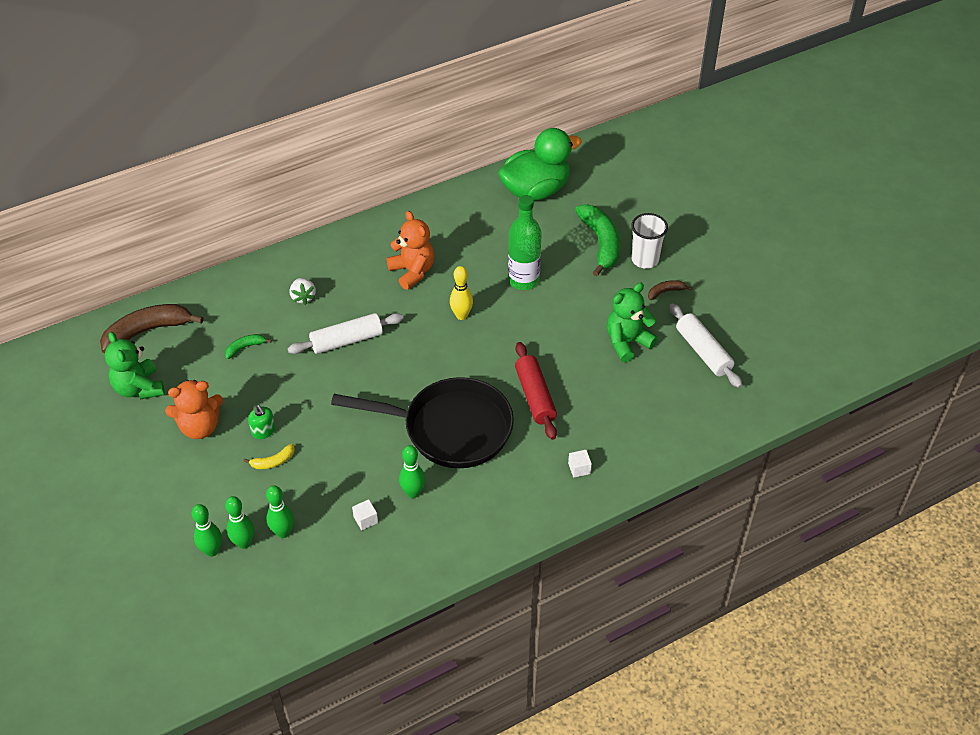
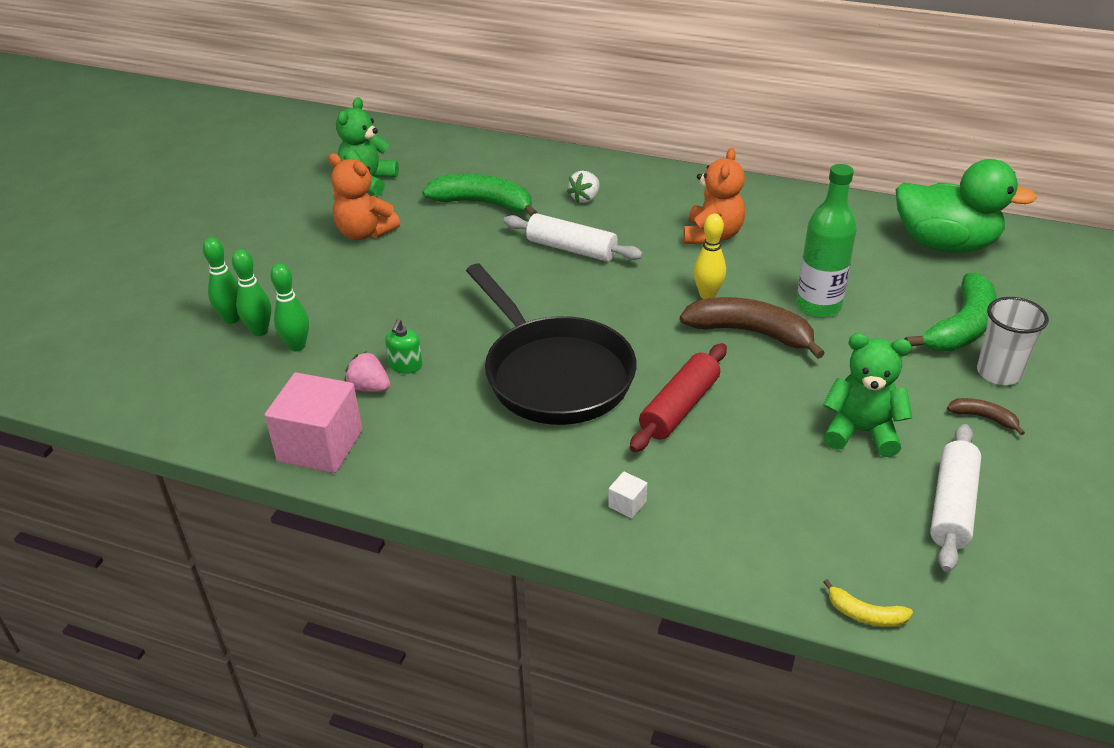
camera: 50 degrees right, 10 degrees down
brown banana [100,304,203,353] -> brown banana moved to [680,297,825,359]
green banana [225,334,272,359] -> green banana [422,174,538,216], size x2.13
yellow banana [243,444,295,469] -> yellow banana moved to [823,579,913,627]
green soap dispenser [248,405,275,439] -> green soap dispenser moved to [385,319,422,374]
white cube [352,499,378,530] -> pink strawberry [344,351,390,392]
green bowling pin [399,445,425,498] -> none
none -> pink cube [265,372,362,473]

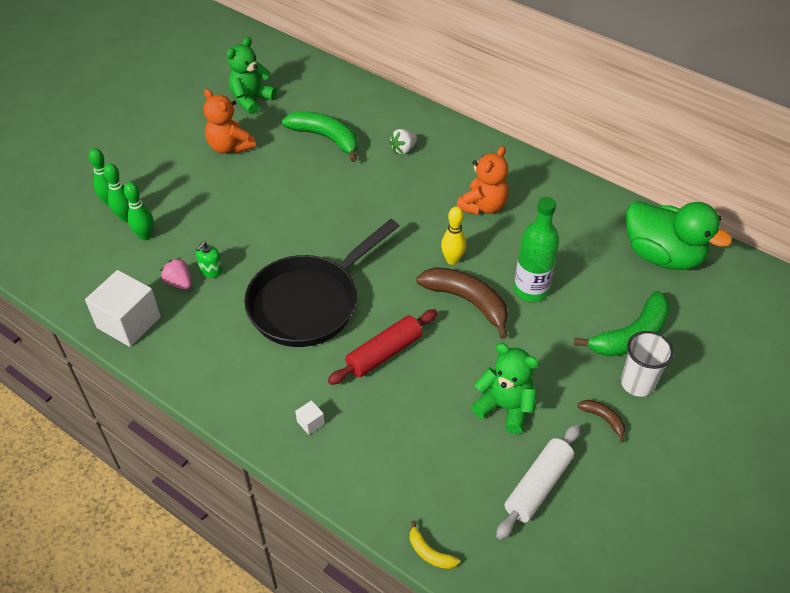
camera: 15 degrees right, 10 degrees up
pink cube [265,372,362,473] -> white cube [85,270,161,347]
black pan [466,264,636,425] -> black pan turned 60 degrees clockwise [244,219,399,347]
white rolling pin [503,213,643,262] -> none

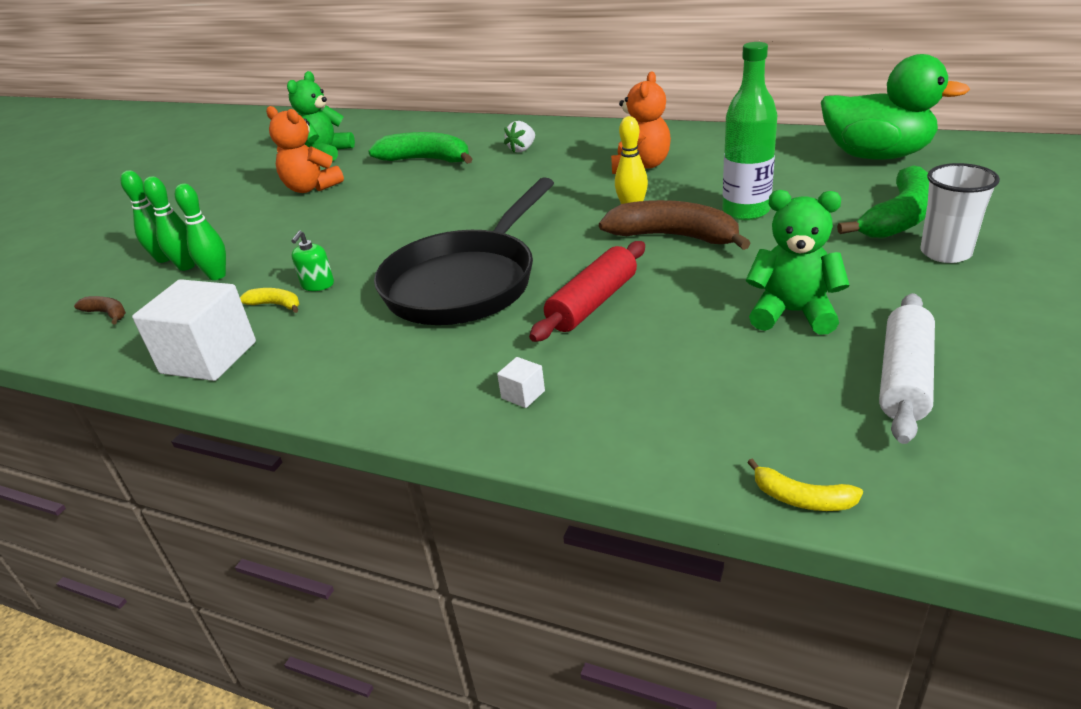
camera: 10 degrees left, 15 degrees down
pink strawberry [160,258,191,290] -> yellow banana [240,288,299,313]
brown banana [577,400,625,442] -> brown banana moved to [74,296,126,325]

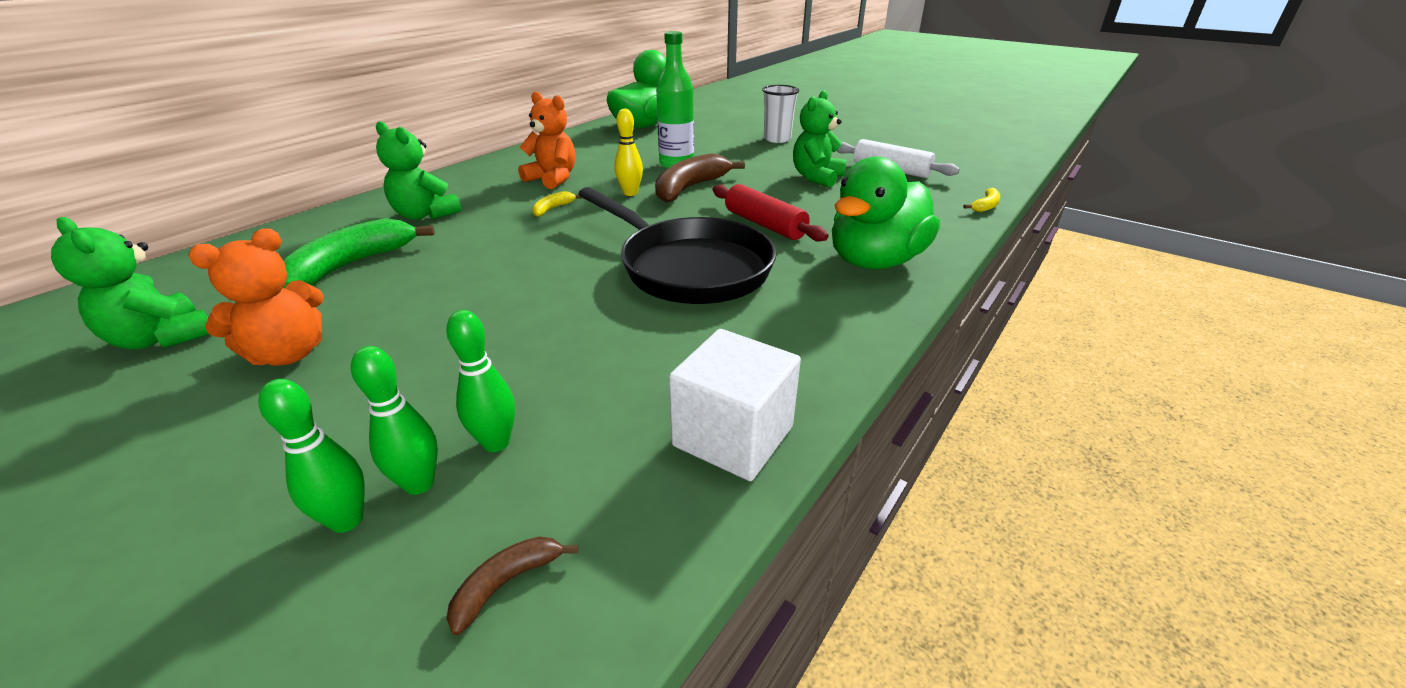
camera: 80 degrees left, 0 degrees up
yellow banana [240,288,299,313] -> yellow banana moved to [532,191,582,217]
green soap dispenser [291,230,334,291] -> none
white cube [497,357,545,408] -> green duck [832,156,940,270]
white strawberry [504,121,535,152] -> green teddy bear [376,121,461,220]
green banana [837,165,929,239] -> none

